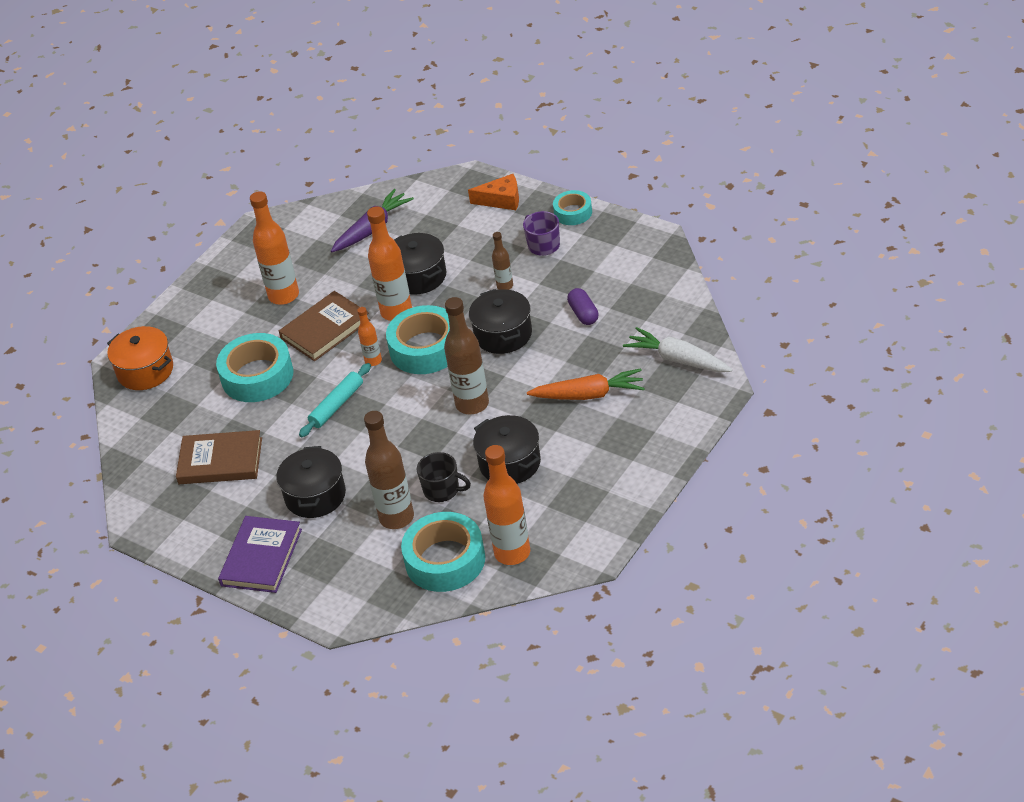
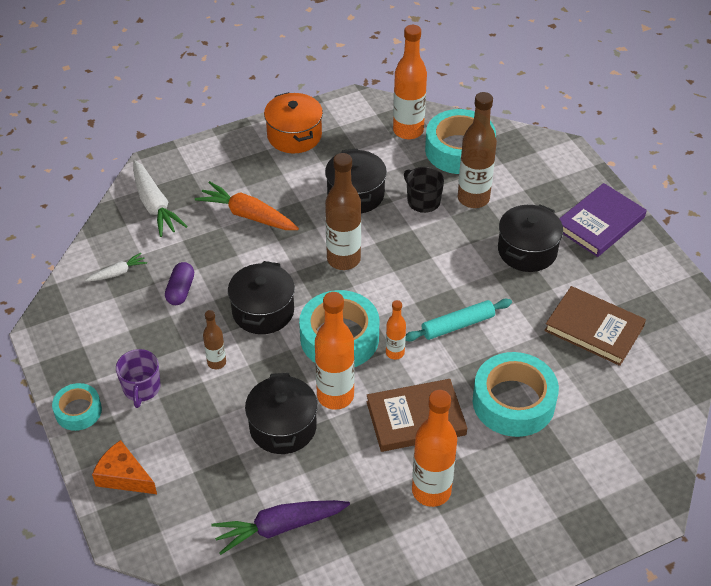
camera: 155 degrees left, 5 degrees up
orange pot [107,326,173,390] -> orange pot moved to [264,92,323,153]
none -> white carrot [85,253,147,281]

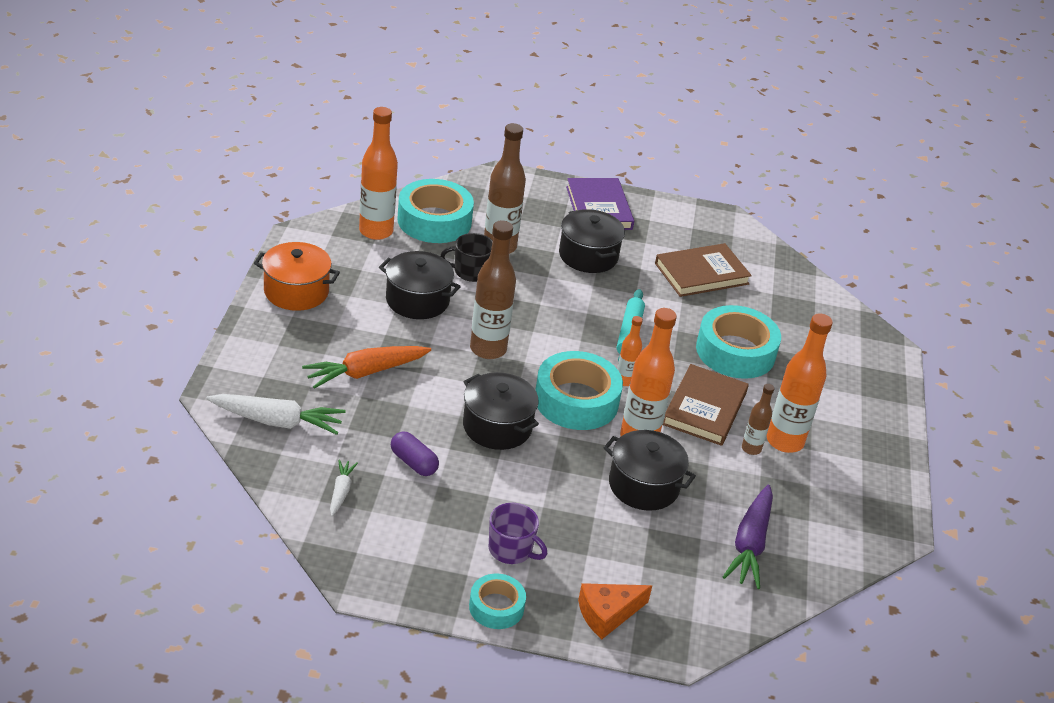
camera: 60 degrees left, 10 degrees down
brown bottle [203,310,226,369] -> brown bottle moved to [742,384,774,455]

